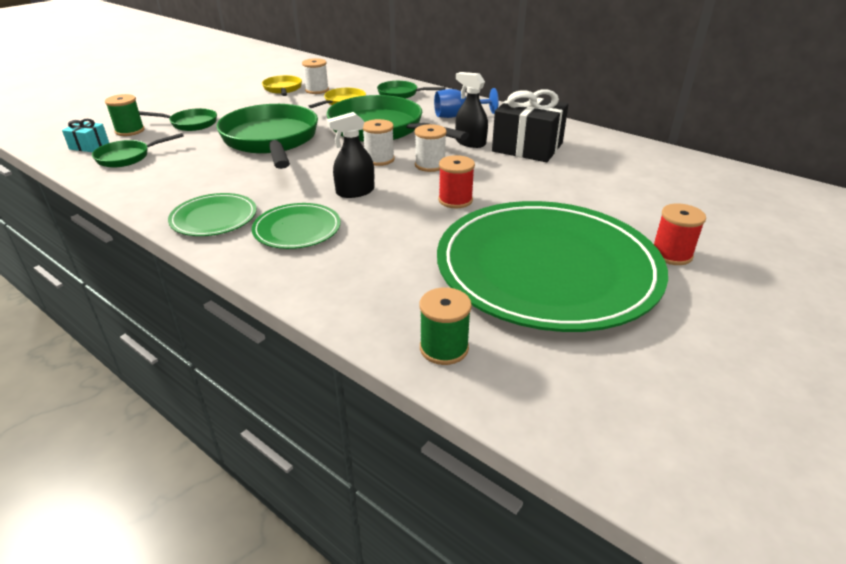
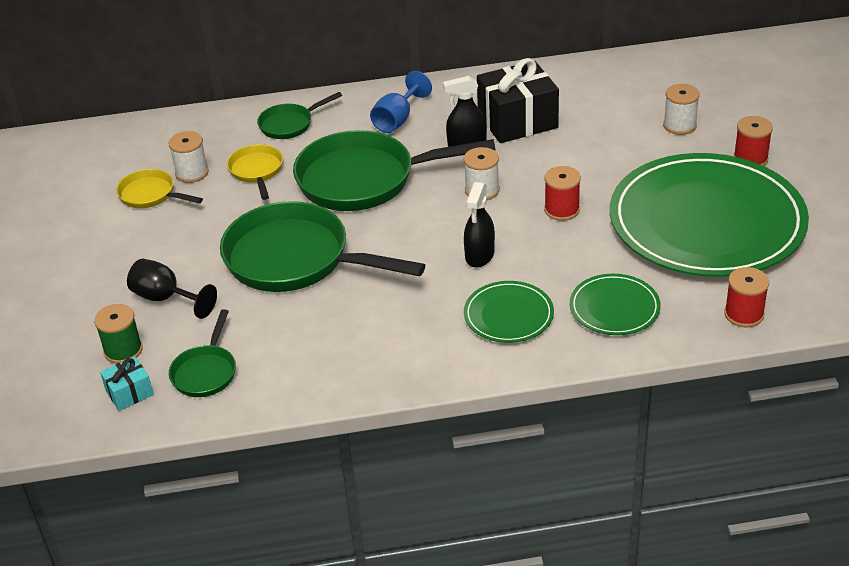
camera: 45 degrees left, 5 degrees up
green pan [139,108,217,131] -> black goblet [127,259,217,319]
green plate [168,193,257,236] -> green plate moved to [570,274,661,335]
white spool [363,119,395,166] -> white spool moved to [663,84,700,135]
green spool [420,287,472,365] -> red spool [724,267,769,327]

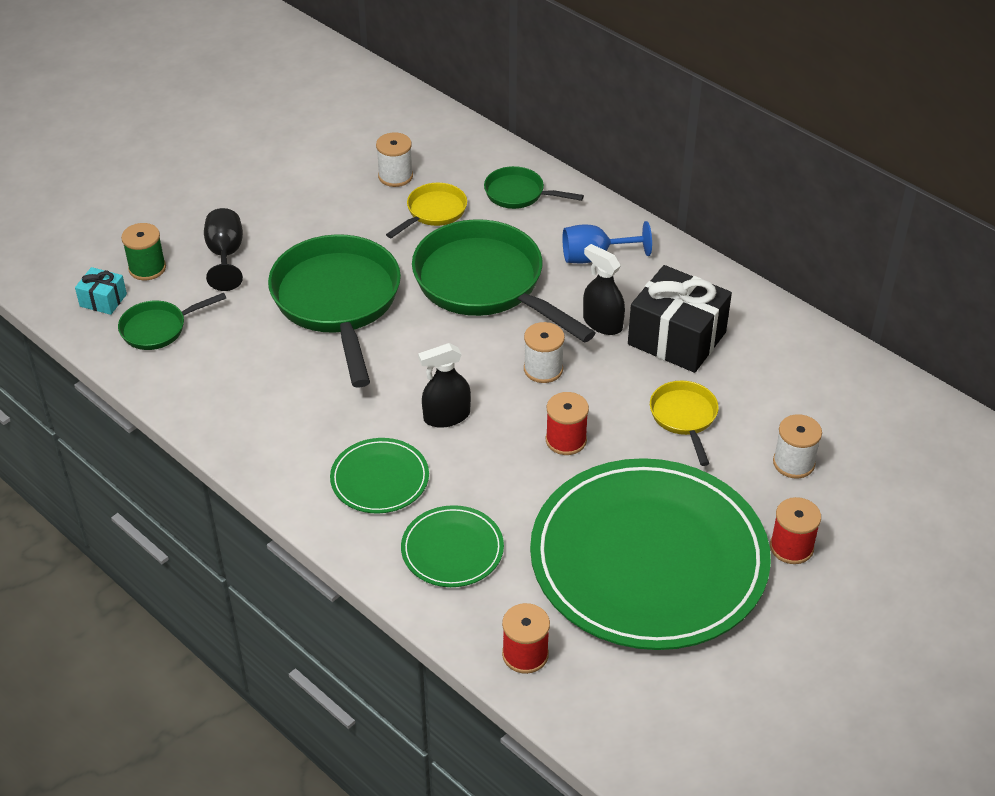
camera: 50 degrees right, 5 degrees up
yellow pan [116,169,203,208] -> yellow pan moved to [650,381,719,466]

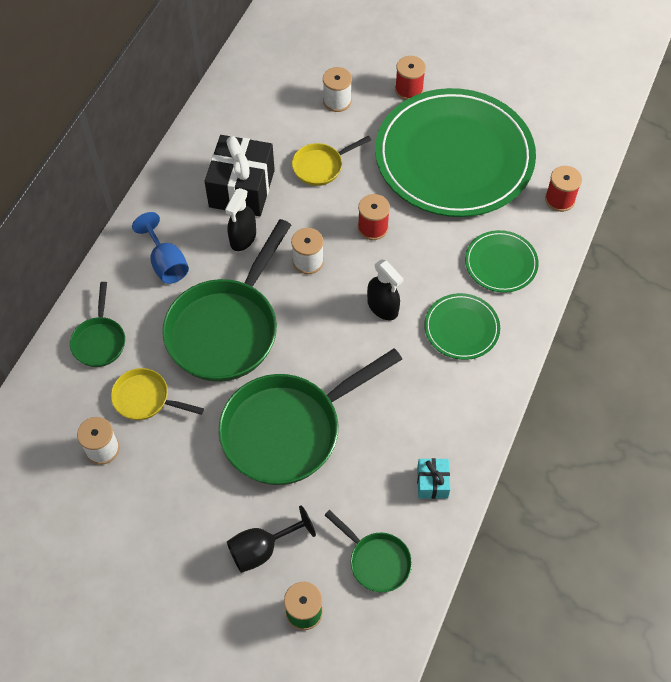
camera: 110 degrees left, 15 degrees up
turquoise gift [75,267,127,315] -> turquoise gift moved to [417,458,450,499]

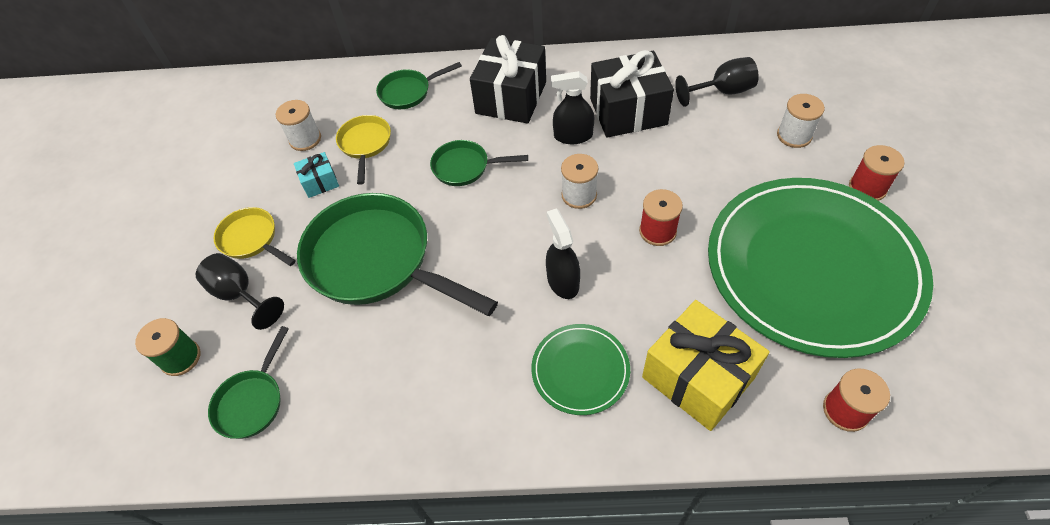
camera: 70 degrees right, 5 degrees down
blue goblet [132,212,189,284] -> black gift [470,35,546,124]
green pan [162,219,291,382] -> green pan [430,140,528,186], size x0.49
yellow pan [292,135,371,186] -> yellow pan moved to [214,207,296,266]
black spray bottle [367,259,404,320] -> black spray bottle turned 135 degrees clockwise [546,208,580,299]
turquoise gift [417,458,450,499] -> turquoise gift moved to [294,152,339,198]
green plate [465,230,539,293] -> yellow gift [642,300,770,431]
none -> black goblet [675,57,759,107]

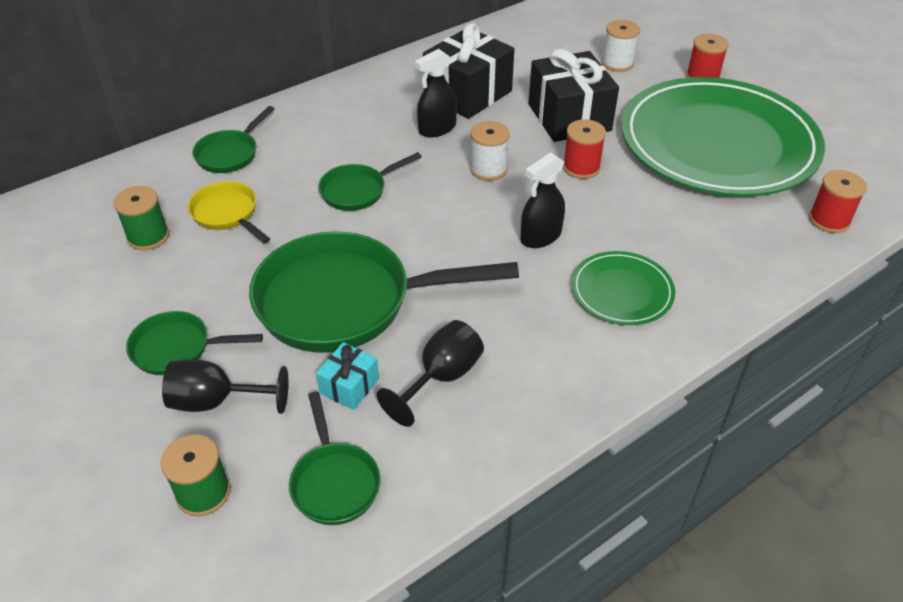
camera: 40 degrees left, 10 degrees down
yellow pan [214,207,296,266] -> green pan [126,311,263,375]
white spool [276,100,321,151] -> green spool [113,186,169,250]
turquoise gift [294,152,339,198] -> turquoise gift moved to [316,342,379,410]
black gift [470,35,546,124] -> black gift moved to [528,49,619,142]
black spray bottle [546,208,580,299] -> black spray bottle turned 75 degrees counterclockwise [521,152,565,248]
yellow gift [642,300,770,431] -> none
black goblet [675,57,759,107] -> black goblet moved to [377,320,484,427]

